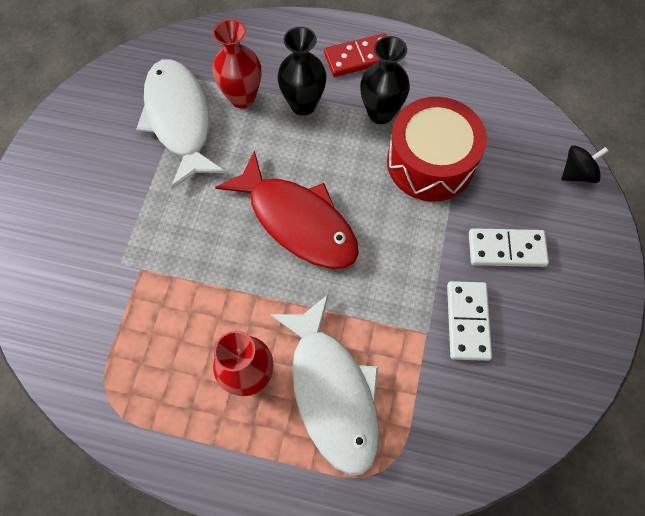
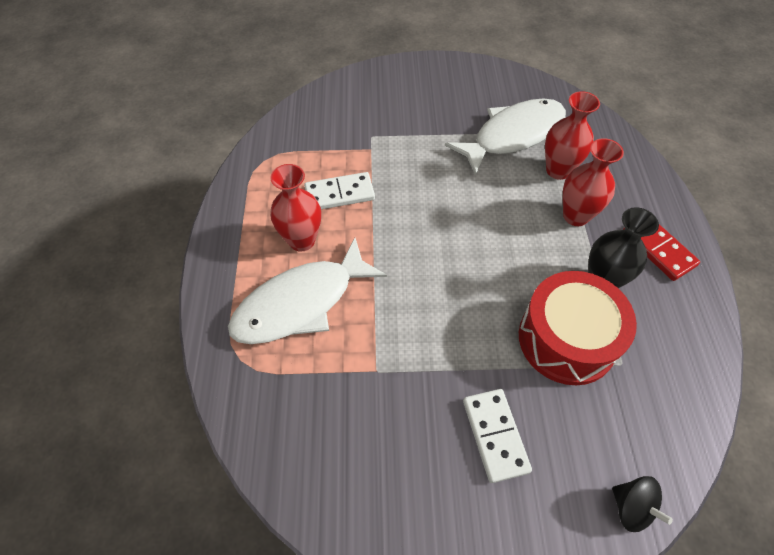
camera: 75 degrees right, 10 degrees down
red fish [215,150,359,269] -> none
black vase [277,27,327,116] -> red vase [563,138,624,226]
white domino [447,281,492,361] -> white domino moved to [304,172,375,209]

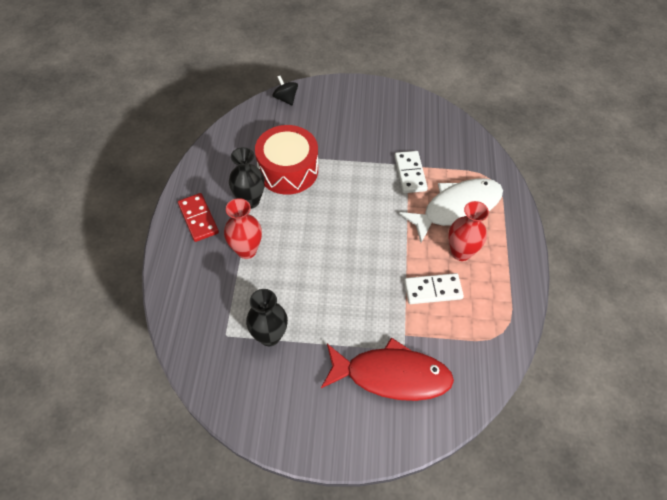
camera: 175 degrees left, 0 degrees up
white fish [445,98,566,176] -> black vase [246,289,288,346]
white domino [463,389,532,483] -> white domino moved to [395,151,428,193]
red vase [545,91,600,180] -> none
none -> red fish [321,337,454,401]

